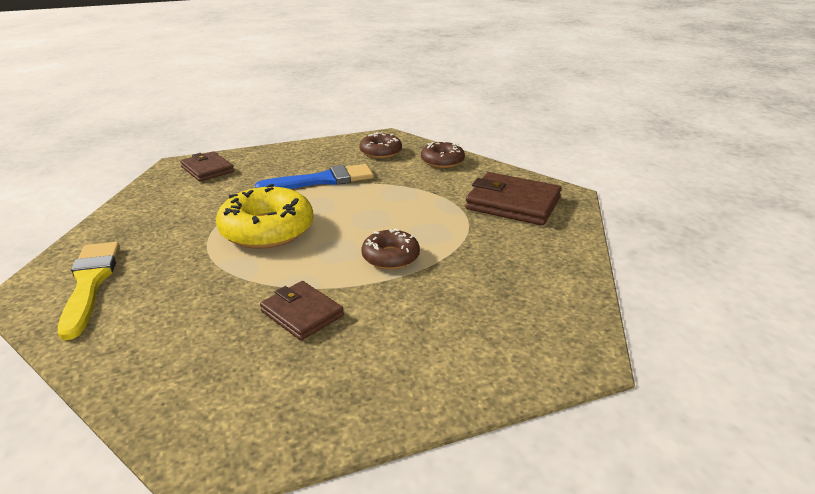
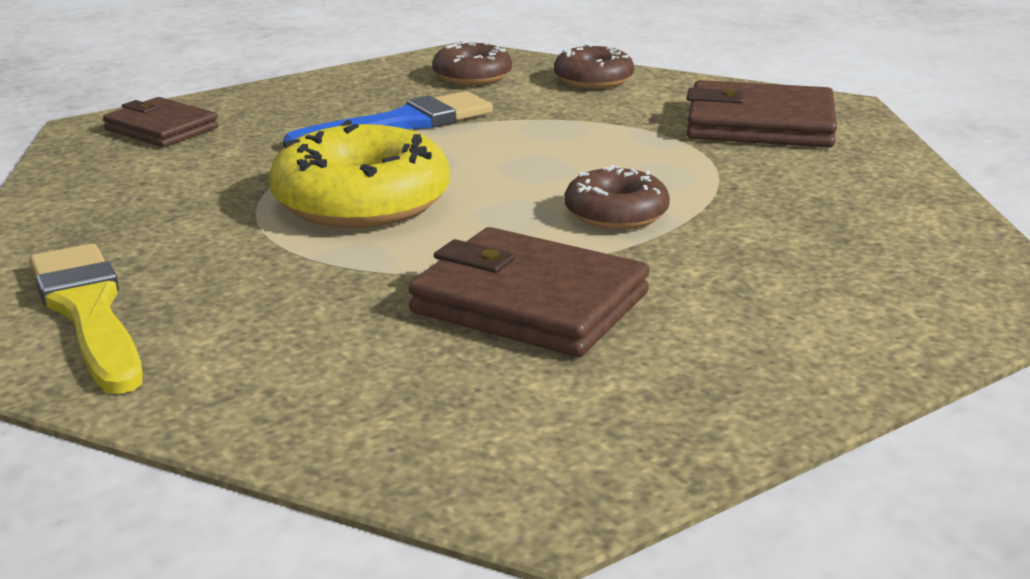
camera: 15 degrees left, 5 degrees down
brown wallet [260,281,344,340] -> brown wallet [408,227,650,357], size x1.59

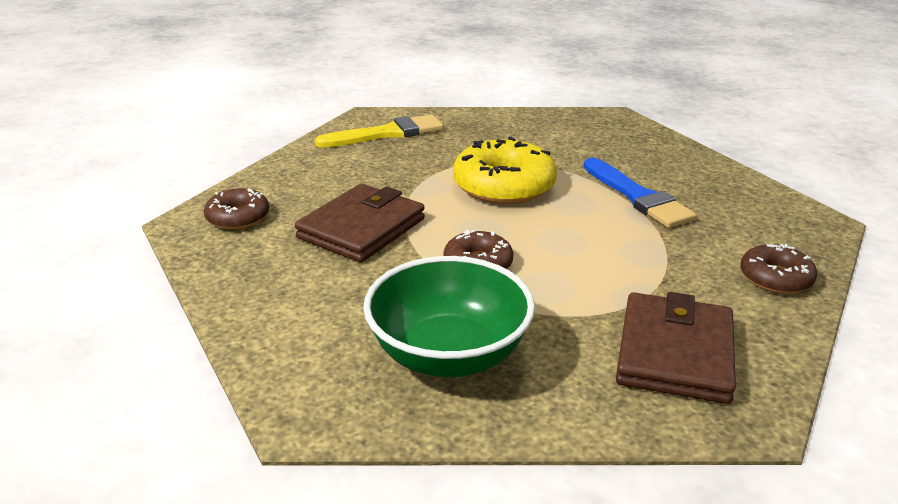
camera: 95 degrees right, 5 degrees up
brown wallet [103,97,219,147] -> none
brown donut [432,41,512,85] -> brown donut moved to [204,188,269,230]
none -> green bowl [363,256,535,377]

